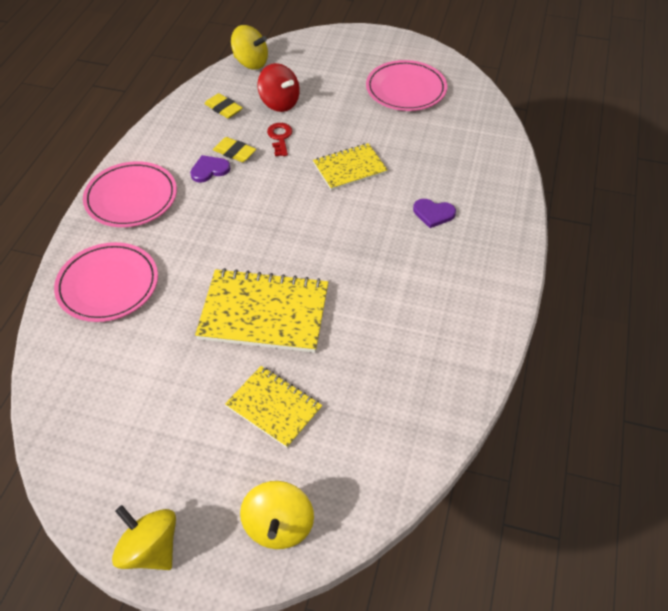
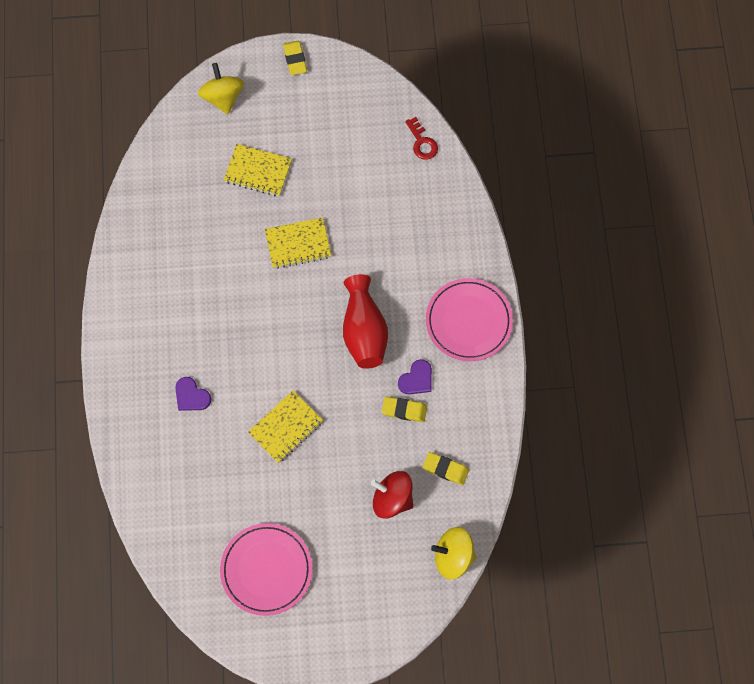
camera: 160 degrees right, 20 degrees up
pink plate [54,242,158,322] -> none
yellow spinning top [112,505,176,570] -> yellow eraser [283,41,307,75]
yellow notebook [195,268,328,353] -> yellow notebook [265,217,332,269], size x0.61
red key [267,123,292,156] -> red key moved to [405,117,438,160]
purple heart [413,199,456,228] -> purple heart turned 135 degrees counterclockwise [175,377,211,411]
none -> red vase [343,274,388,369]

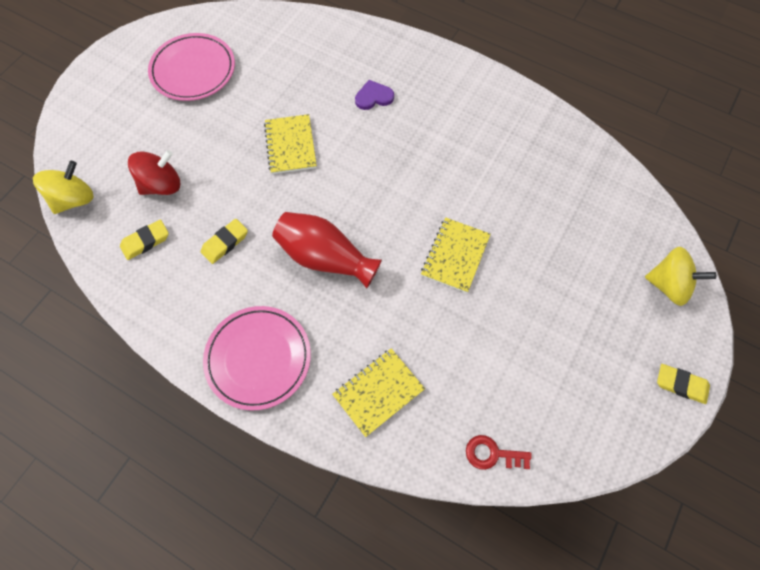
camera: 125 degrees right, 5 degrees down
yellow notebook [224,144,292,196] -> yellow notebook moved to [332,348,425,437]
purple heart [398,359,432,394] -> none

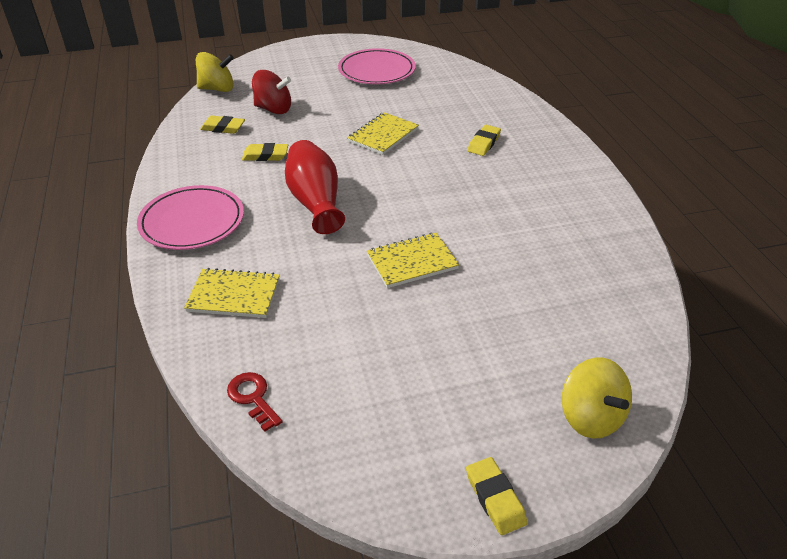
camera: 45 degrees right, 25 degrees down
purple heart [355,80,394,110] -> yellow eraser [467,125,501,156]

